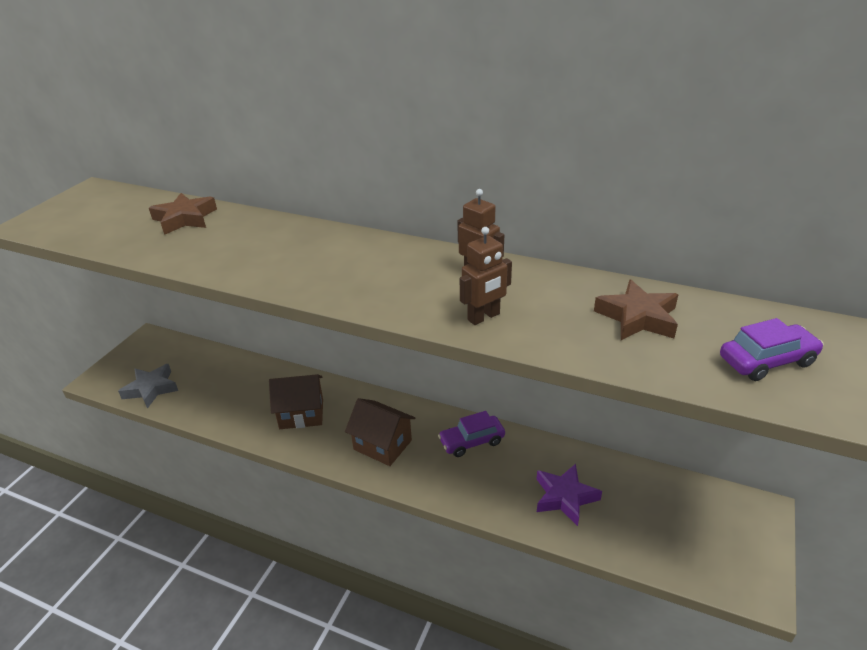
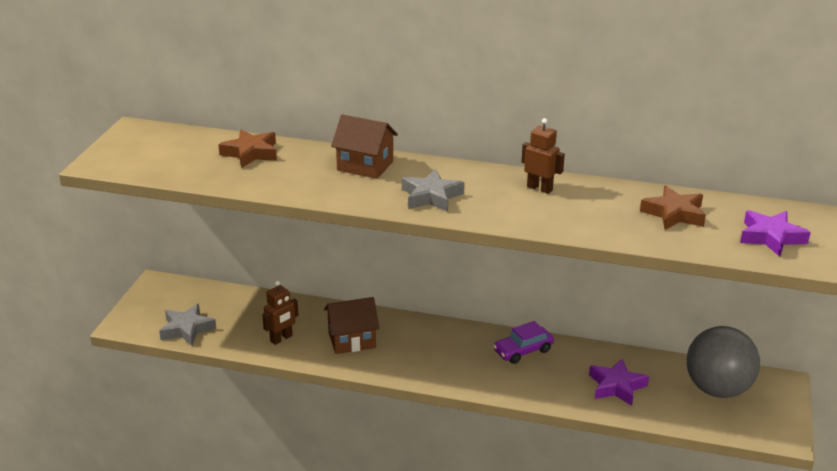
camera: 10 degrees left, 5 degrees down
brown house [345,398,415,466] -> brown house moved to [331,114,398,179]
brown robot [460,227,512,325] -> brown robot moved to [262,281,299,345]
purple car [720,318,824,381] -> purple star [740,210,811,256]
none -> grey star [402,169,465,212]
none -> grey ball [686,326,760,398]

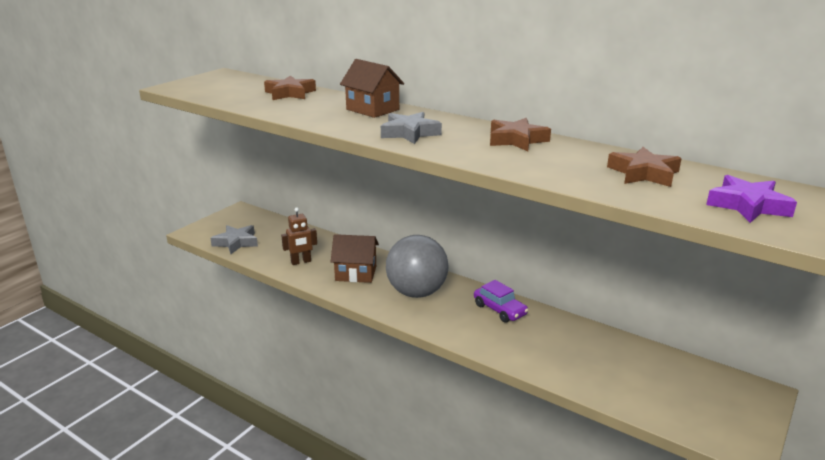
camera: 20 degrees right, 5 degrees down
purple car [493,321,554,364] -> purple car turned 120 degrees counterclockwise [474,280,528,323]
brown robot [522,118,565,194] -> brown star [490,118,551,151]
purple star [589,359,649,406] -> none
grey ball [686,326,760,398] -> grey ball moved to [386,235,449,298]

